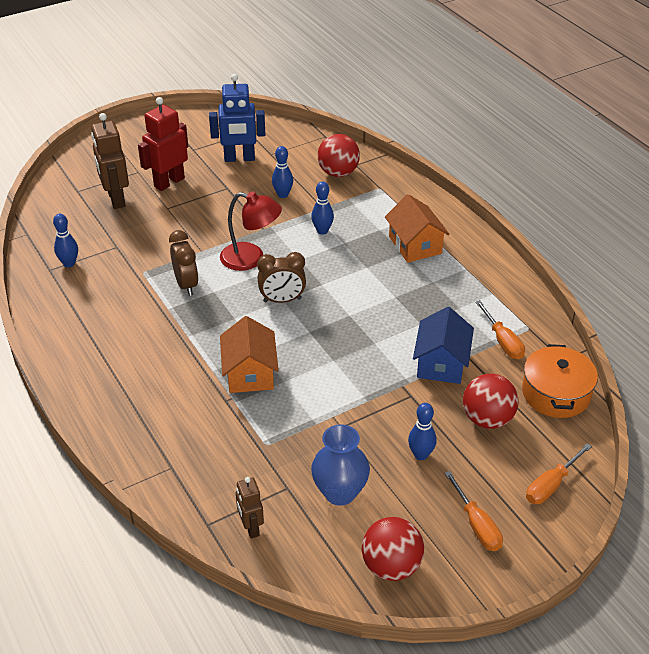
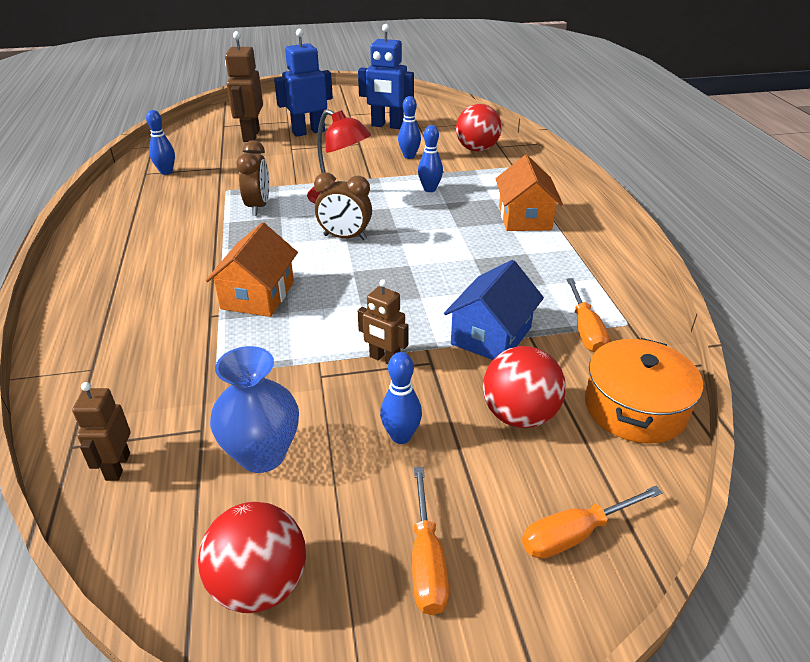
camera: 20 degrees right, 5 degrees down
red robot [138,97,188,191] -> blue robot [274,29,333,137]
none -> brown robot [358,279,408,364]

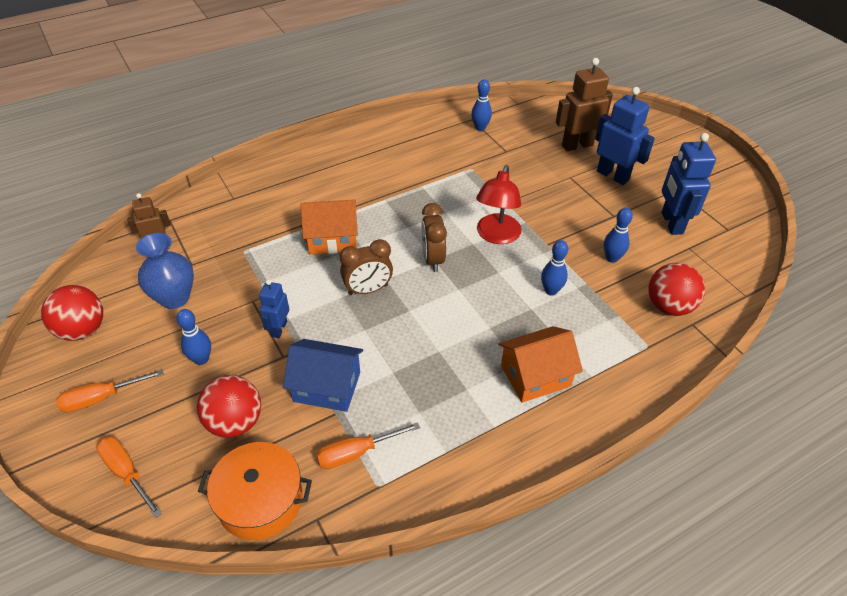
camera: 70 degrees right, 10 degrees up
brown clock [236,140,269,216] -> brown clock moved to [340,239,393,295]
brown robot [358,279,408,364] -> blue robot [259,279,289,338]

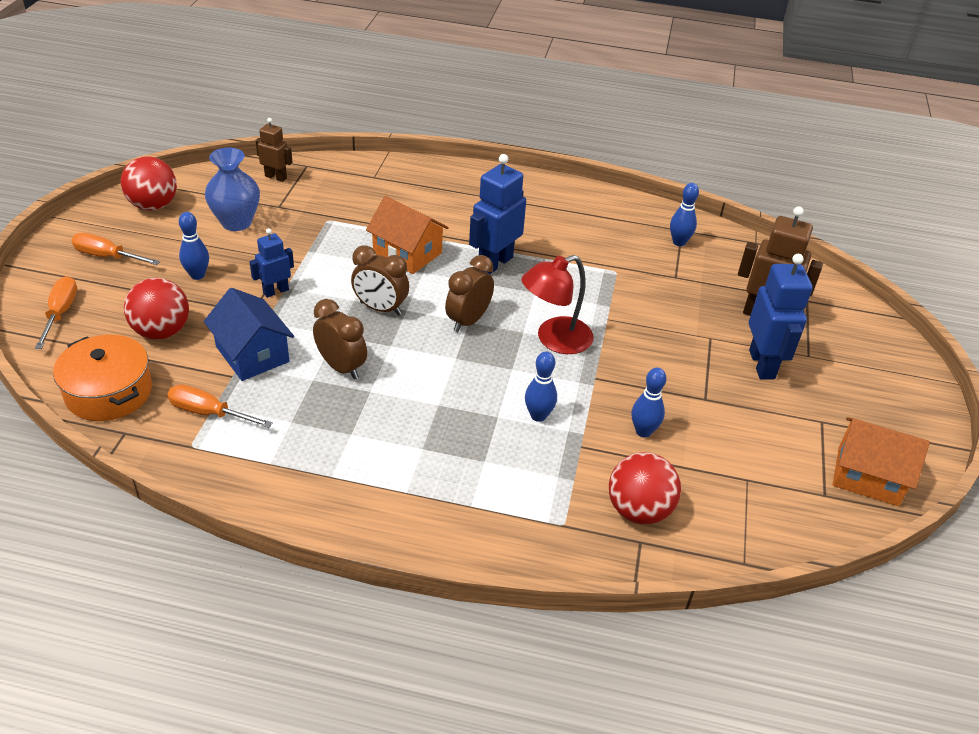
camera: 40 degrees right, 5 degrees down
orange house [498,326,583,403] -> orange house moved to [832,417,930,506]
blue robot [662,133,716,235] -> blue robot moved to [469,154,526,274]
none -> brown clock [313,299,367,380]

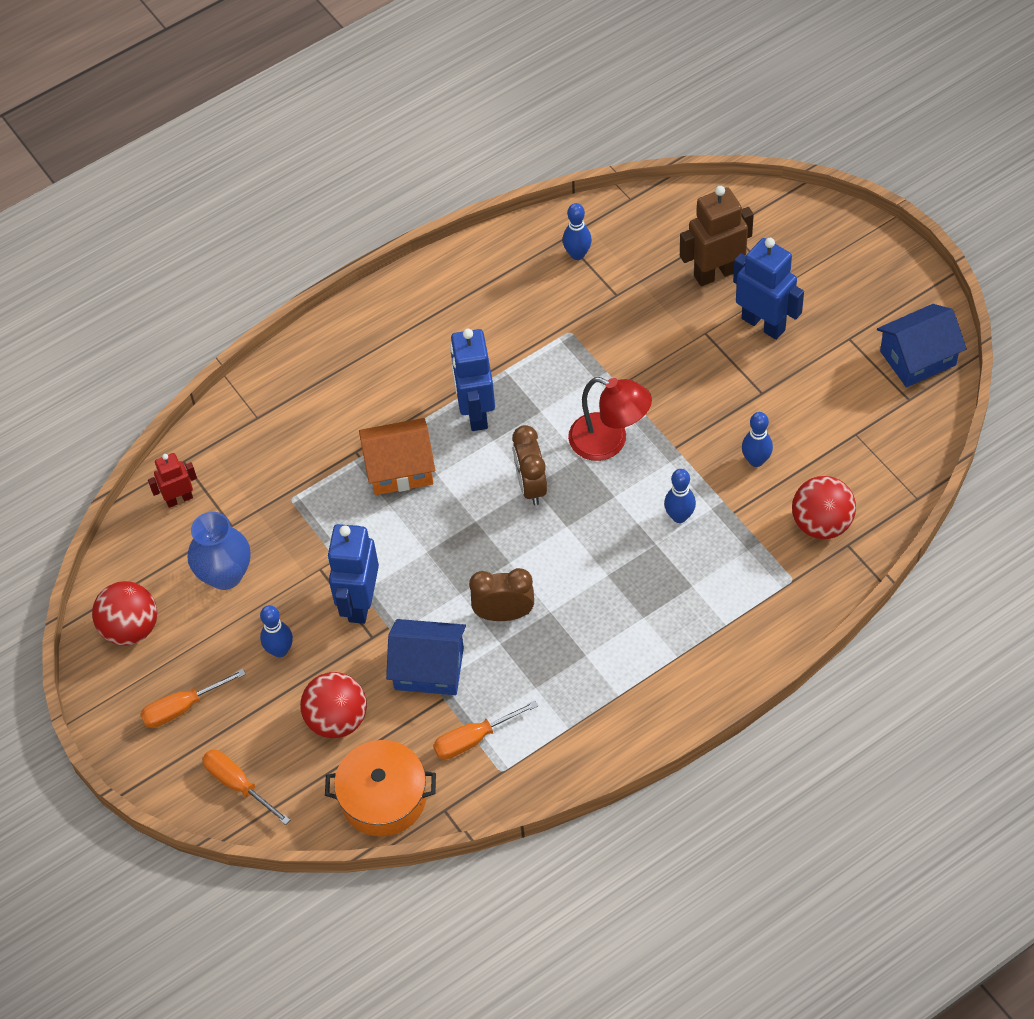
camera: 40 degrees left, 15 degrees up
blue robot [250,228,294,298] -> blue robot [327,524,379,624], size x1.72
brown robot [256,118,293,182] -> red robot [148,453,197,508]
brown clock [351,246,409,315] -> none
red lamp [521,255,594,354] -> red lamp turned 75 degrees counterclockwise [568,377,652,461]
orange house [832,417,930,506] -> blue house [877,304,967,387]

